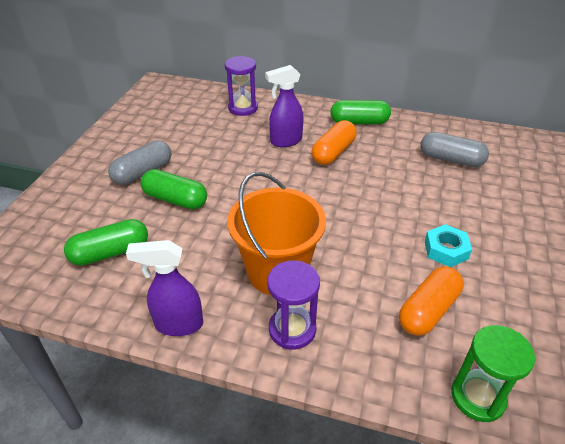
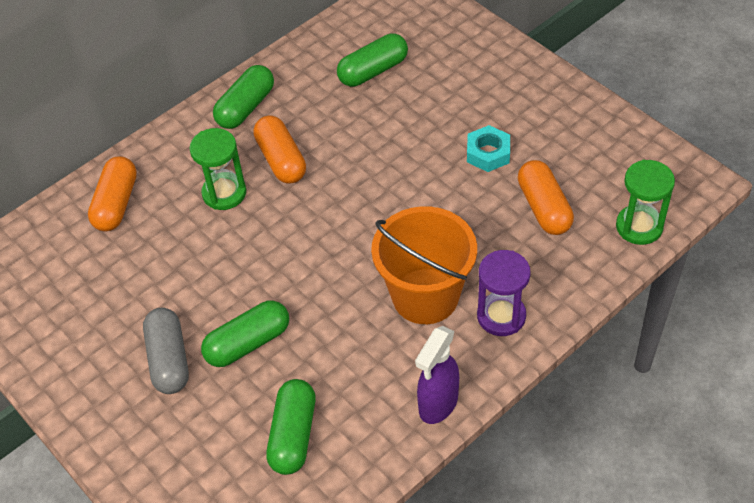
camera: 55 degrees left, 10 degrees up
purple hourglass [225,56,258,116] -> orange capsule [88,156,137,231]
purple spray bottle [265,65,304,147] -> green hourglass [190,128,246,210]
grey capsule [420,132,489,167] -> green capsule [337,33,408,87]

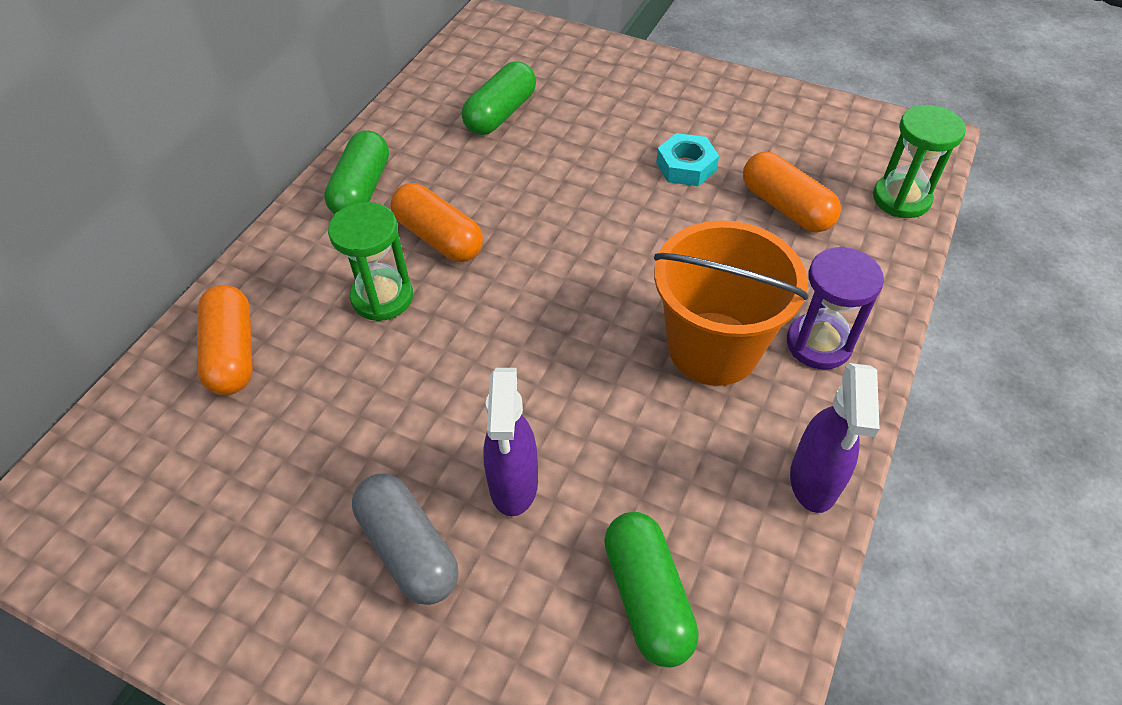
camera: 25 degrees left, 0 degrees up
green capsule [201,300,289,367] -> purple spray bottle [483,368,538,516]

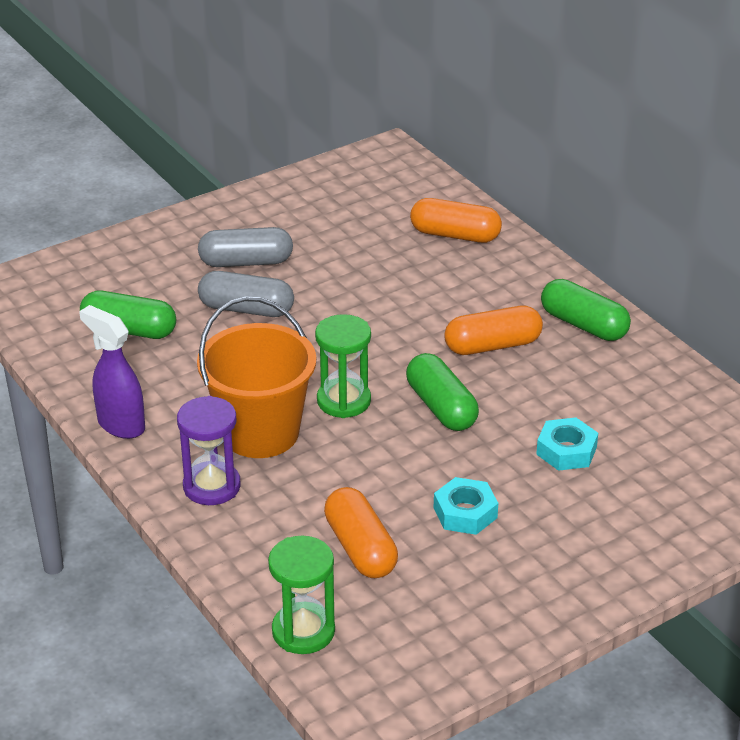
camera: 120 degrees right, 15 degrees down
green hourglass [328,202,413,321] -> green hourglass moved to [315,314,371,418]
green capsule [462,61,536,135] -> green capsule moved to [406,353,479,431]
purple spray bottle [483,368,538,516] -> grey capsule [198,271,294,317]
orange capsule [743,152,841,232] -> orange capsule turned 75 degrees clockwise [324,487,398,578]
none -> turquoise nut [536,417,598,471]

